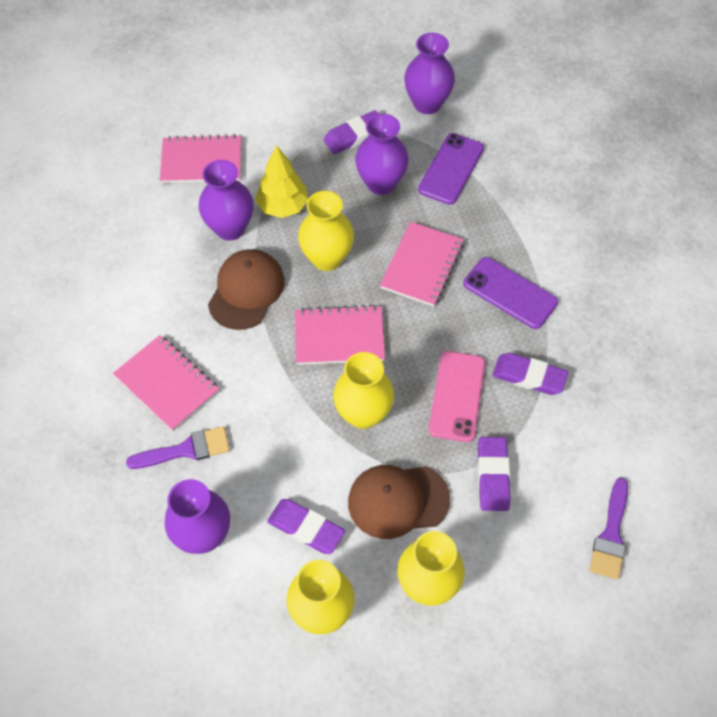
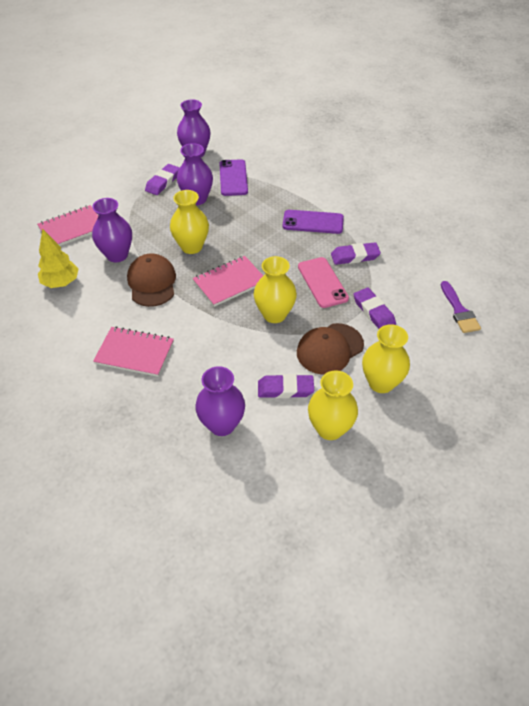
camera: 30 degrees left, 10 degrees down
purple brush [126,426,230,469] -> none
yellow tree [255,145,308,218] -> yellow tree moved to [38,228,79,288]
pink notebook [380,222,464,307] -> none

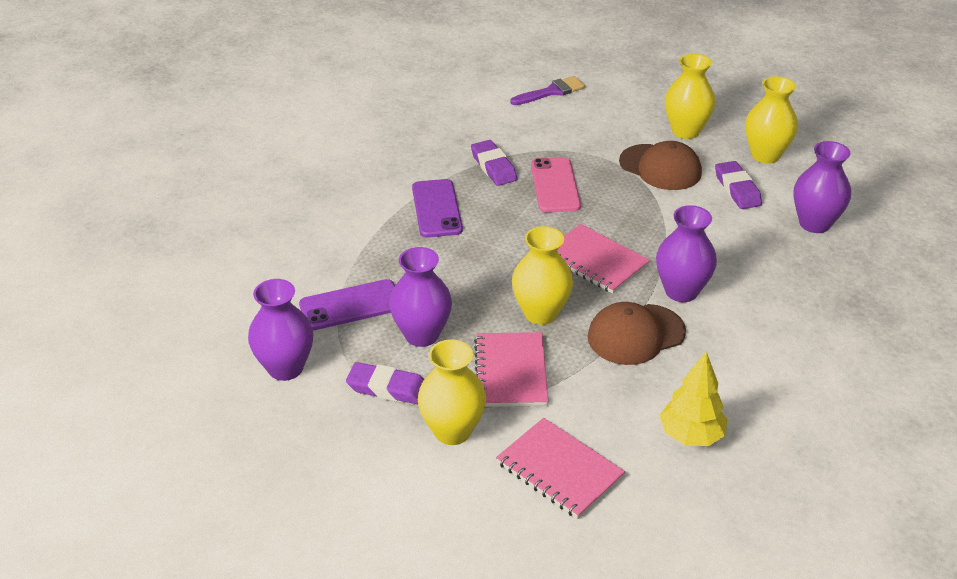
camera: 105 degrees left, 10 degrees down
purple vase [92,198,132,262] -> purple vase moved to [656,205,717,302]
pink notebook [93,326,174,377] -> pink notebook moved to [474,332,548,407]
yellow vase [254,256,297,323] -> yellow vase moved to [418,339,486,445]
pink phone [298,257,349,308] -> pink phone turned 60 degrees counterclockwise [531,158,581,213]
purple eraser [353,288,396,329] -> none

